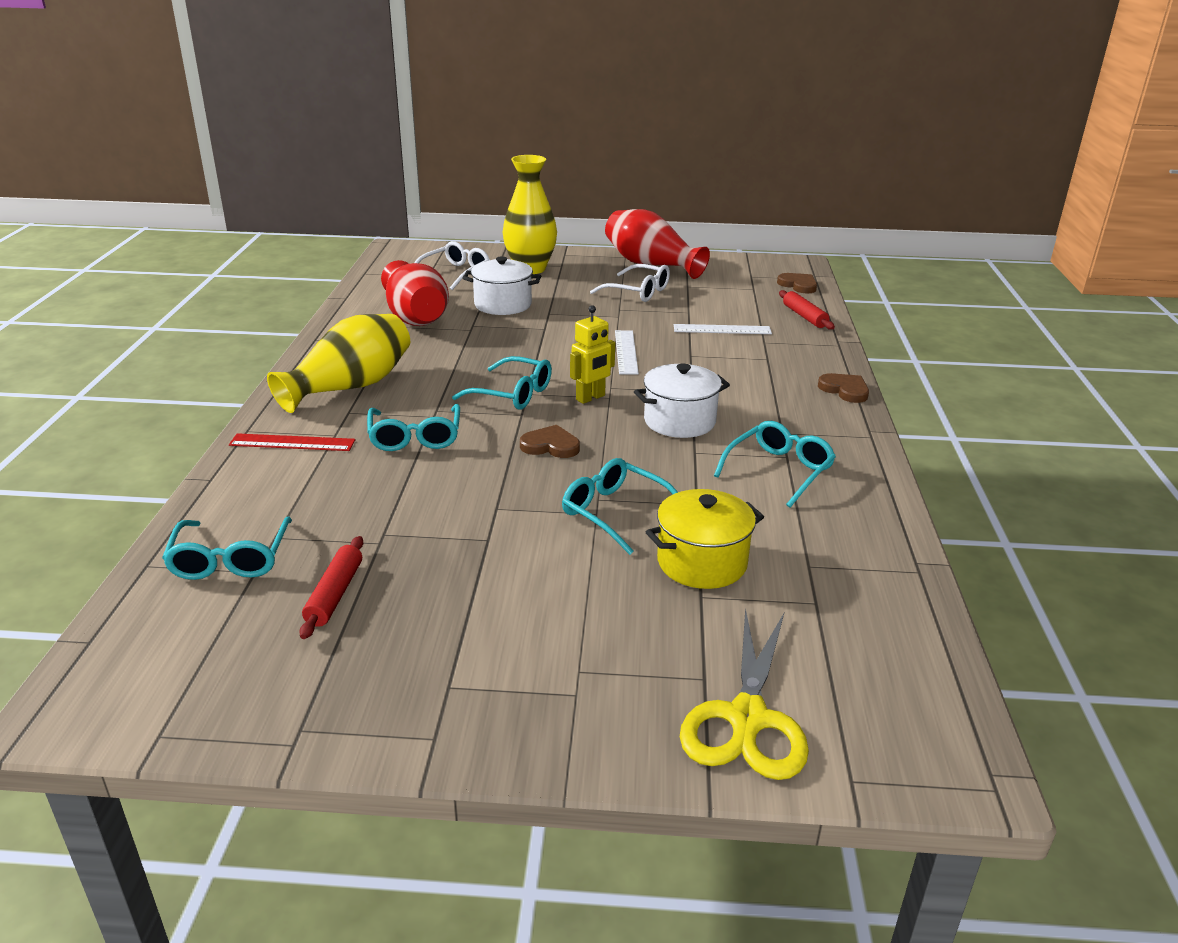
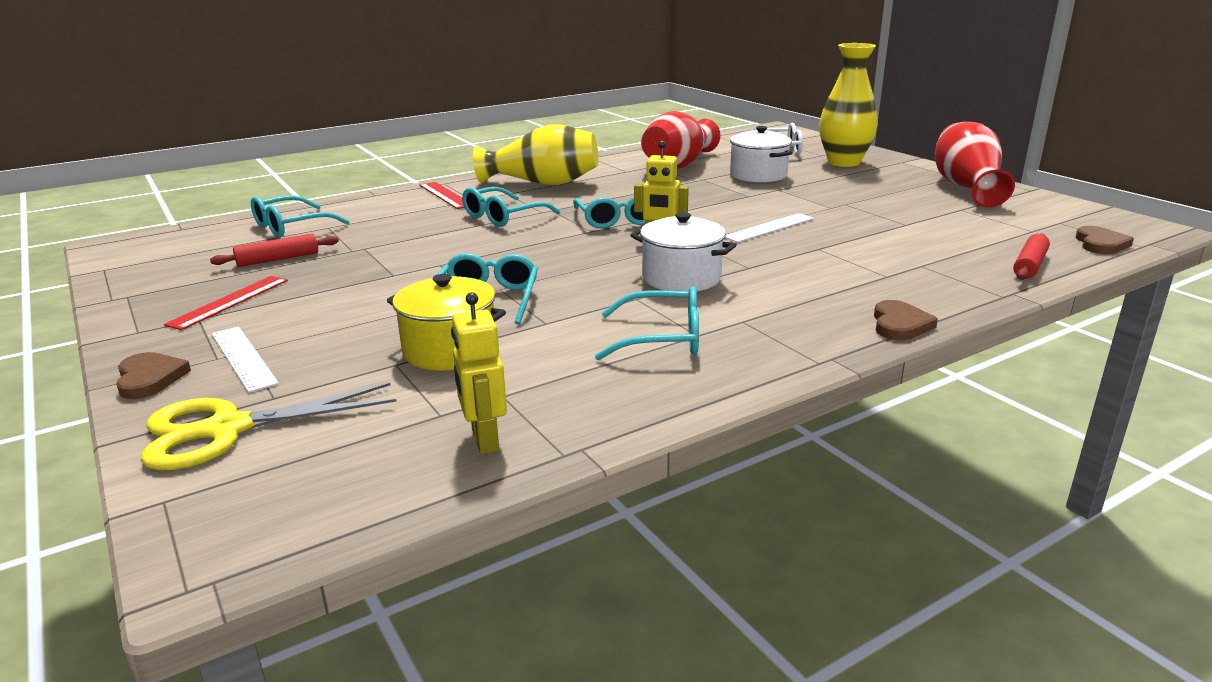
camera: 55 degrees right, 5 degrees down
brown heart [520,425,580,458] -> brown heart moved to [116,352,191,399]
white glasses [590,264,670,302] -> none
white ruler [674,324,772,334] -> white ruler moved to [212,327,279,393]
none -> red ruler [164,276,288,330]
none -> yellow robot [451,292,507,454]

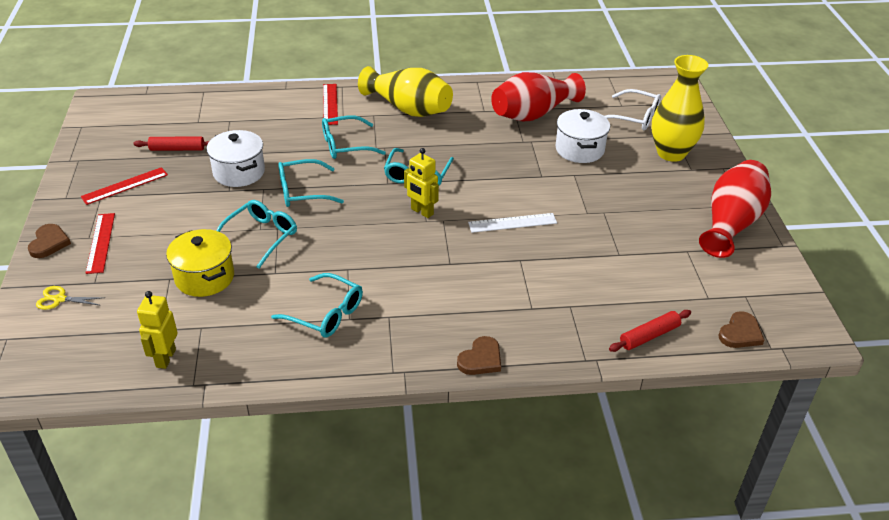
camera: 25 degrees right, 15 degrees up
yellow scissors [141,383,397,470] -> yellow scissors [36,286,105,310], size x0.49
white ruler [212,327,279,393] -> red ruler [86,213,115,274]
turquoise glasses [251,195,350,237] -> turquoise glasses moved to [278,159,344,207]
white pot [630,212,737,291] -> white pot moved to [207,130,265,187]

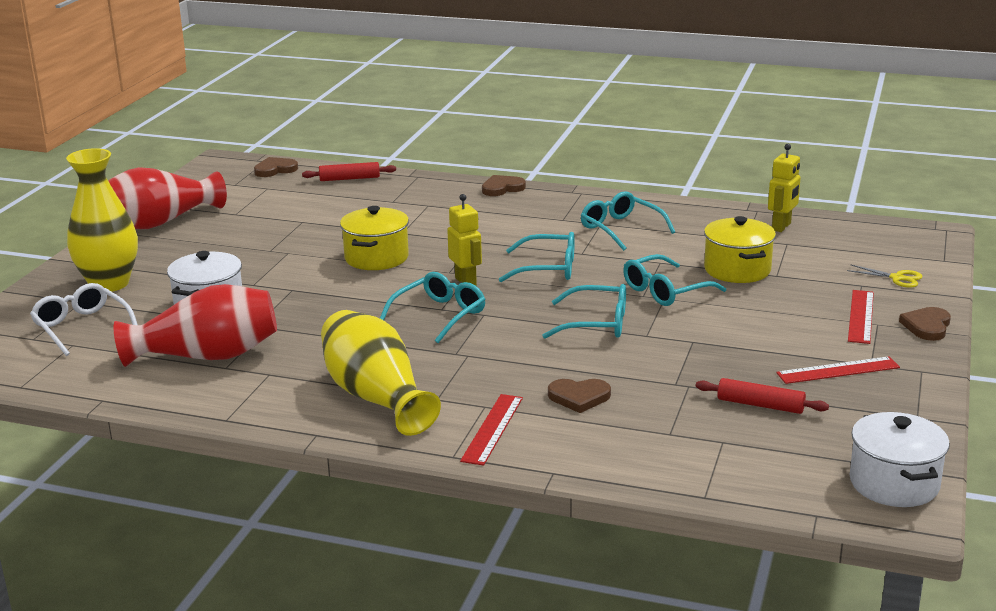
camera: 155 degrees left, 15 degrees down
white pot [207,130,265,187] -> white pot moved to [850,412,950,507]
turquoise glasses [322,115,386,159] -> turquoise glasses moved to [499,232,575,282]
white ruler [468,213,557,233] -> yellow pot [340,206,409,270]
none -> brown heart [548,379,611,413]

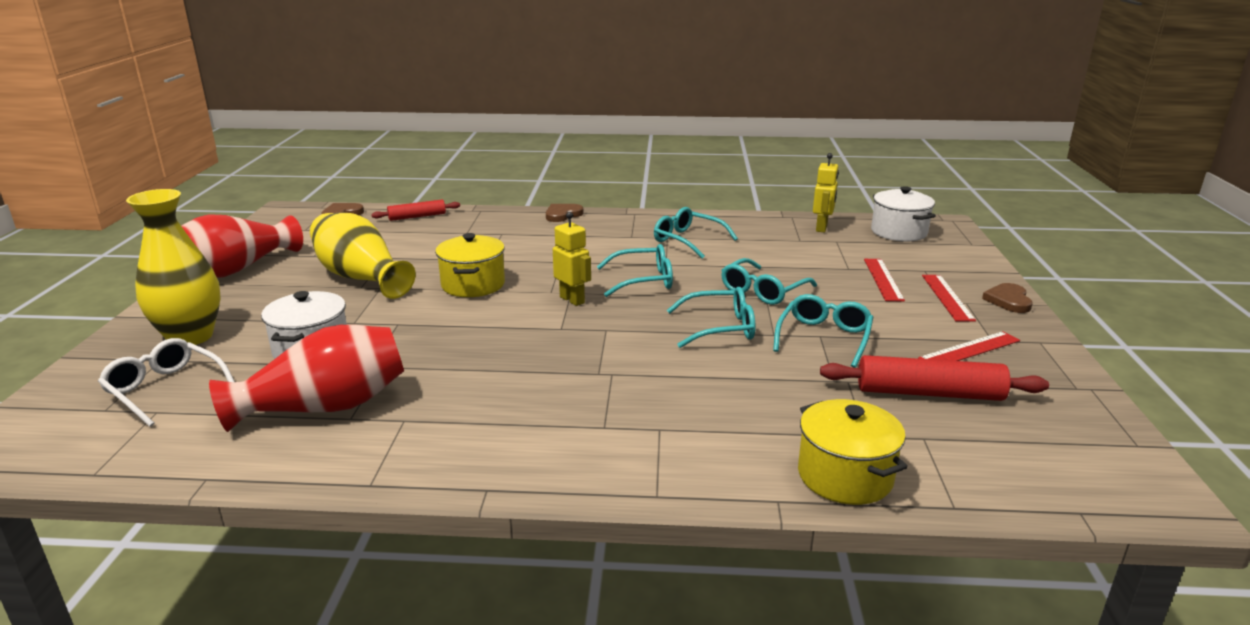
camera: 15 degrees left, 0 degrees up
yellow vase [321,310,441,436] -> yellow vase moved to [310,213,416,299]
turquoise glasses [380,272,486,343] -> turquoise glasses moved to [773,294,873,368]
red ruler [460,394,523,466] -> red ruler moved to [864,259,905,302]
brown heart [548,379,611,413] -> none
red rolling pin [696,378,829,414] -> red rolling pin [820,355,1049,401], size x1.62
yellow pot [704,216,776,283] -> yellow pot moved to [798,399,908,505]
yellow scissors [847,265,923,288] -> none
white pot [850,412,950,507] -> white pot moved to [871,186,936,242]

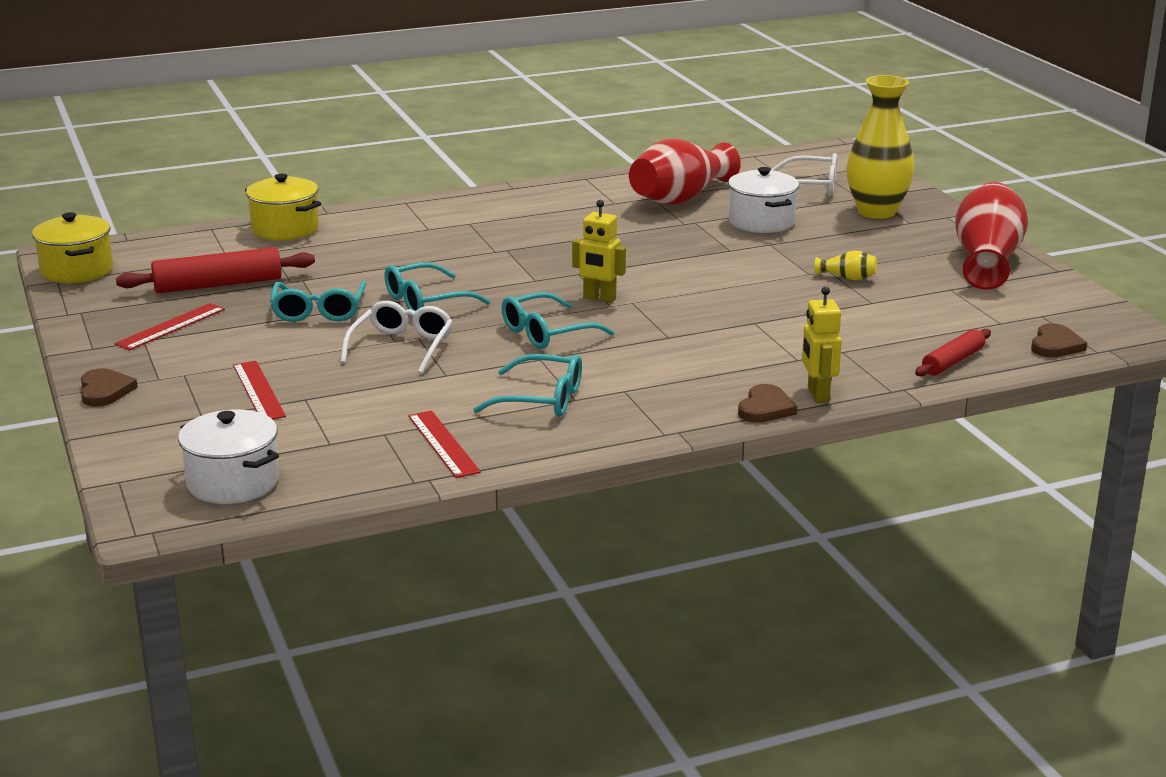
camera: 155 degrees right, 0 degrees up
yellow vase [310,213,416,299] -> yellow vase [815,251,877,280], size x0.41
yellow pot [435,233,505,297] -> yellow pot moved to [32,212,113,283]
turquoise glasses [721,258,817,305] -> white glasses [340,301,453,374]
yellow robot [813,153,839,232] -> yellow robot moved to [802,286,842,403]
red ruler [922,275,976,322] -> red ruler moved to [408,410,481,478]

